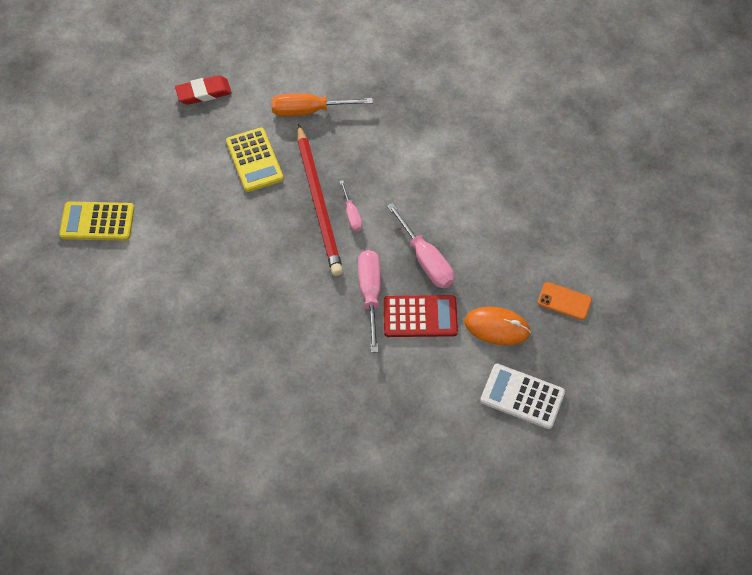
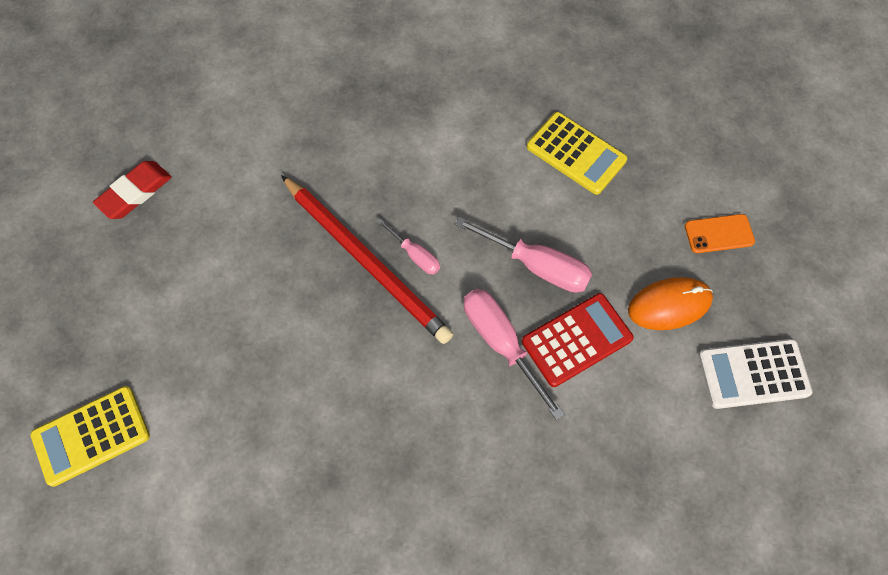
camera: 30 degrees left, 5 degrees up
yellow calculator [226,128,284,192] -> yellow calculator moved to [527,112,627,195]
orange screwdriver [271,93,373,116] -> none

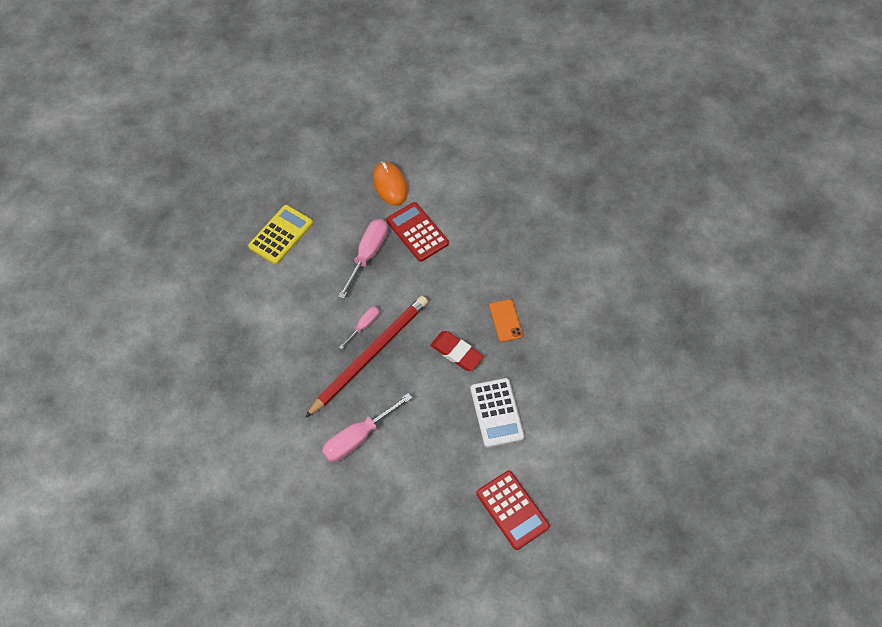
camera: 95 degrees left, 5 degrees down
yellow calculator [30,386,150,487] -> red calculator [476,471,550,550]
red eraser [93,161,172,219] -> red eraser moved to [430,331,484,371]
pink screwdriver [464,289,565,420] -> pink screwdriver moved to [322,393,413,462]
orange phone [685,214,755,253] -> orange phone moved to [489,299,523,342]
white calculator [698,339,813,409] -> white calculator moved to [470,378,525,448]

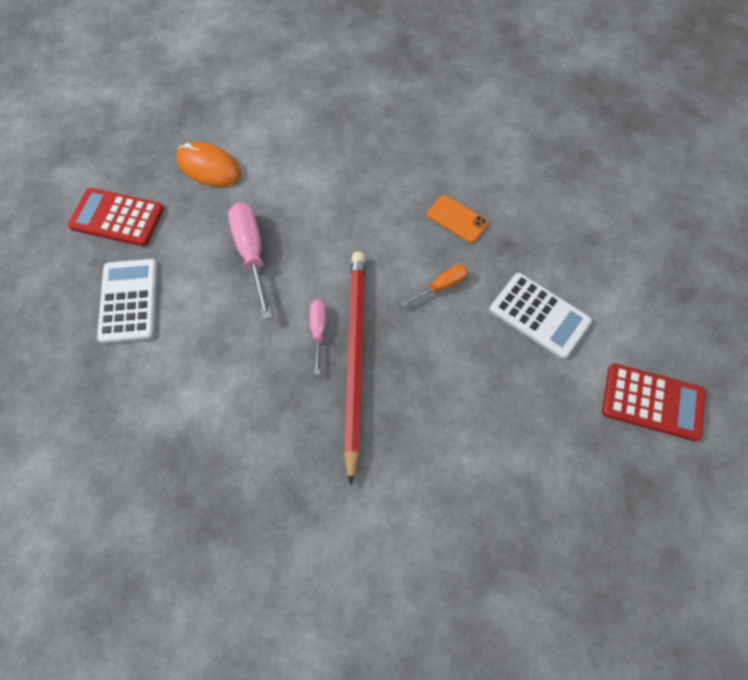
camera: 40 degrees left, 5 degrees up
yellow calculator [248,205,313,265] -> white calculator [97,259,158,344]
pink screwdriver [322,393,413,462] -> none
red calculator [386,202,449,262] -> red calculator moved to [68,188,164,246]
red eraser [430,331,484,371] -> orange screwdriver [401,264,468,307]

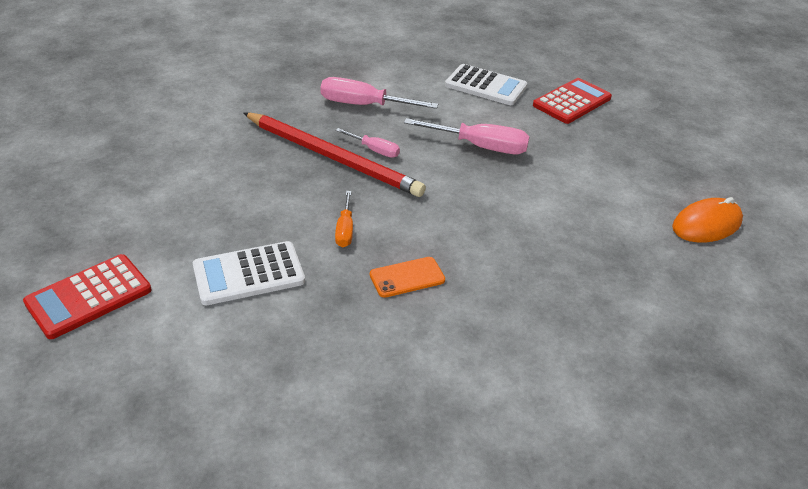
camera: 120 degrees right, 25 degrees down
orange mouse [177,142,241,187] -> orange mouse moved to [672,197,743,243]
none -> pink screwdriver [320,77,438,109]

